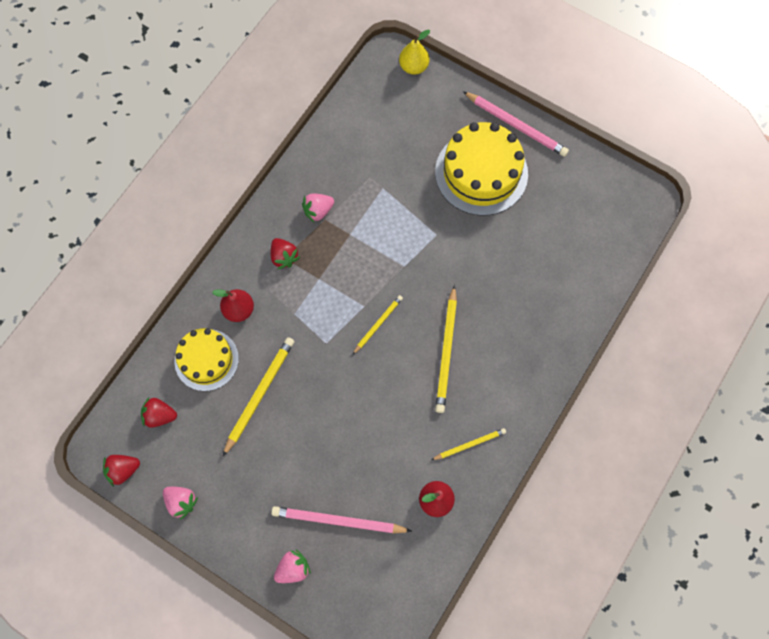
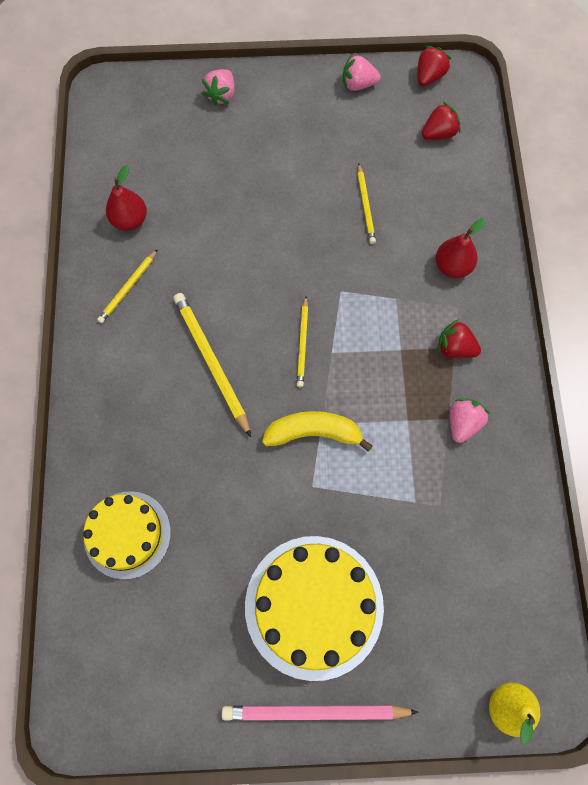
camera: 145 degrees right, 0 degrees up
yellow cake [174,328,239,391] -> yellow cake moved to [83,491,171,579]
yellow pencil [222,337,294,457] -> yellow pencil [357,163,376,244], size x0.59
pink pencil [271,506,412,533] -> none
none -> yellow banana [262,411,373,452]

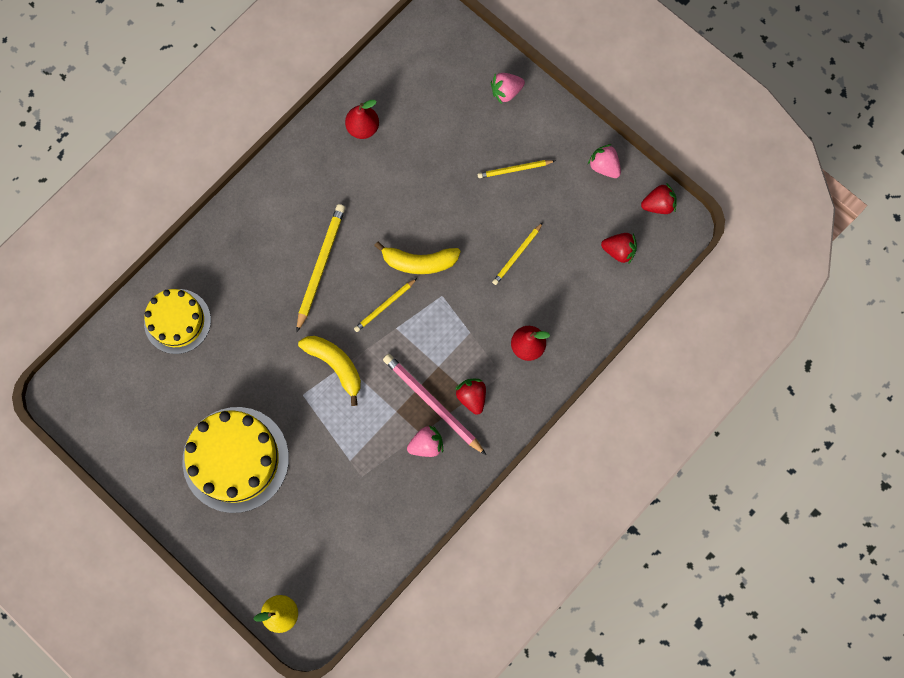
camera: 45 degrees right, 5 degrees up
yellow pencil [97,249,158,323] -> yellow pencil moved to [478,160,555,178]
pink pencil [222,705,419,721] -> pink pencil moved to [383,354,486,455]
none -> yellow banana [374,241,460,274]

